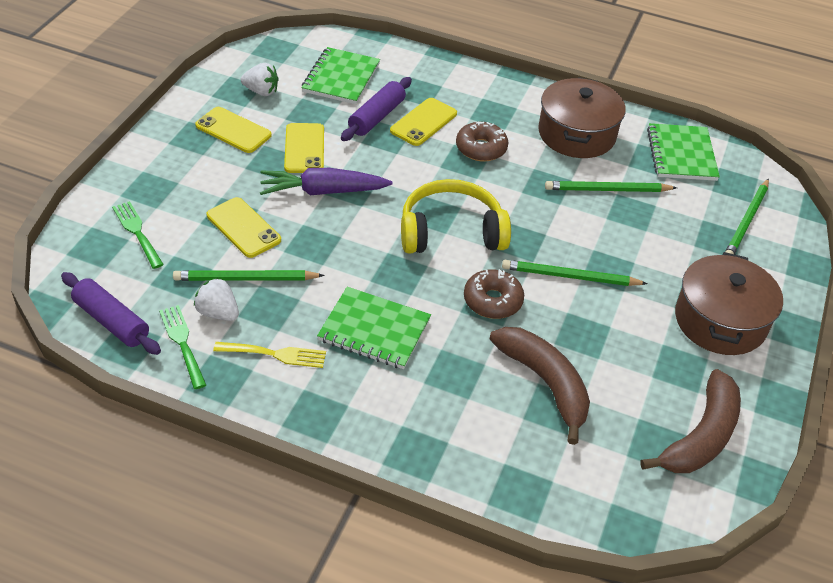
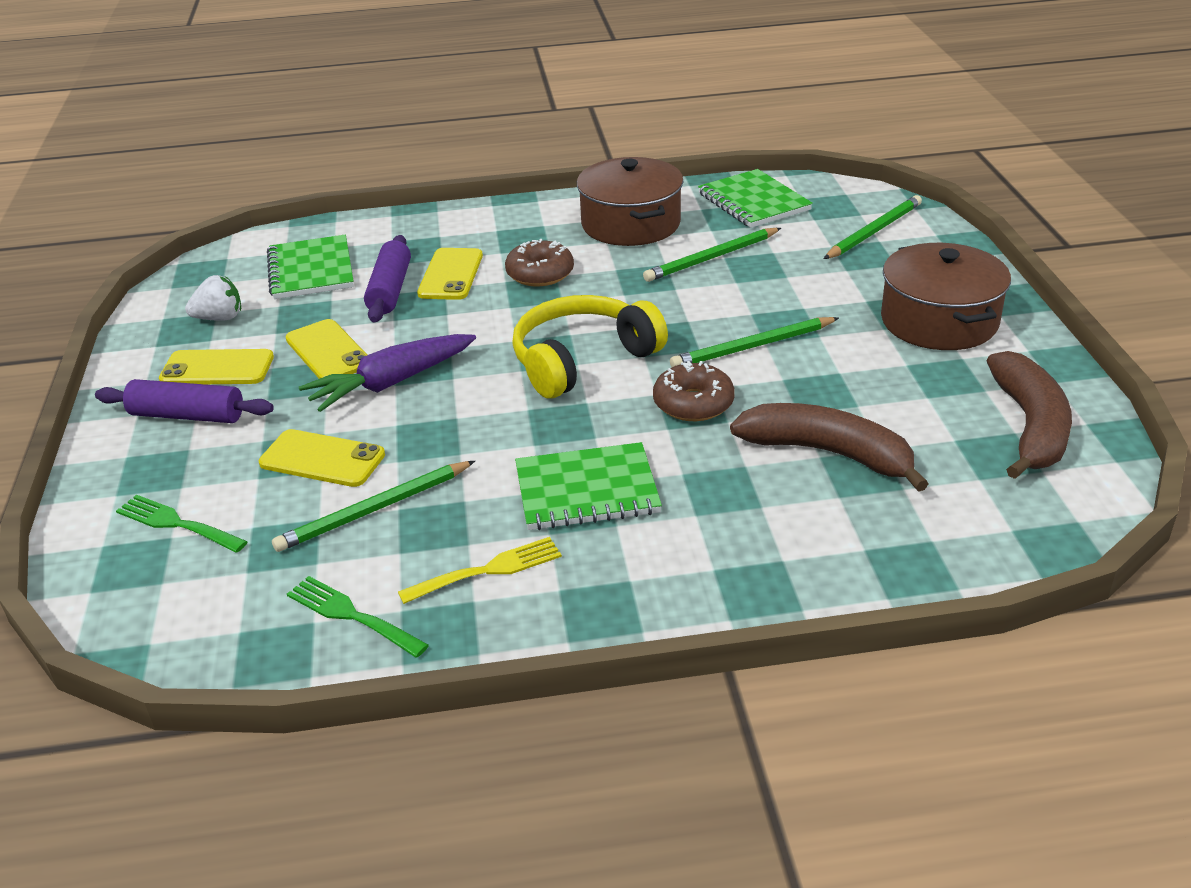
camera: 25 degrees left, 10 degrees down
purple rolling pin [61,272,161,355] -> purple rolling pin moved to [95,379,274,423]
white strawberry [194,277,239,321] -> none
green pencil [725,179,769,254] -> green pencil turned 135 degrees counterclockwise [824,195,922,259]

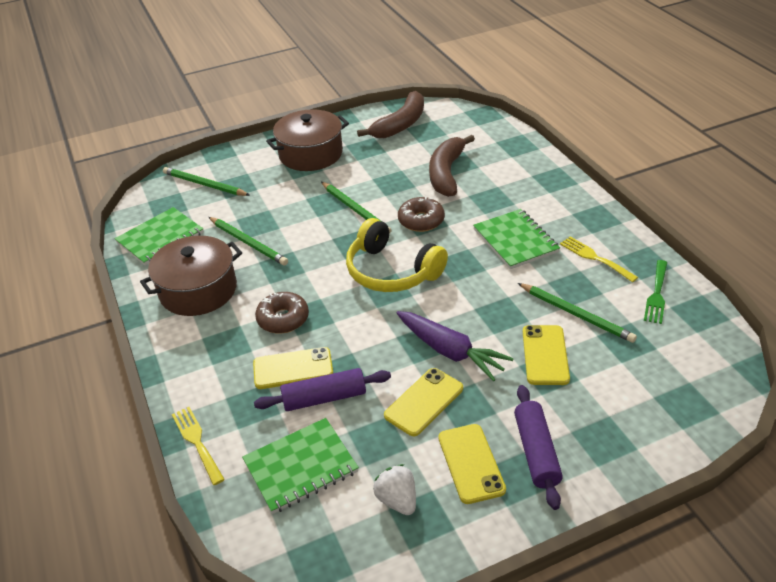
camera: 105 degrees left, 5 degrees up
green fork [116,495,248,553] -> none
brown banana [987,351,1072,479] -> brown banana turned 135 degrees clockwise [357,91,424,138]
none -> yellow fork [172,407,225,485]

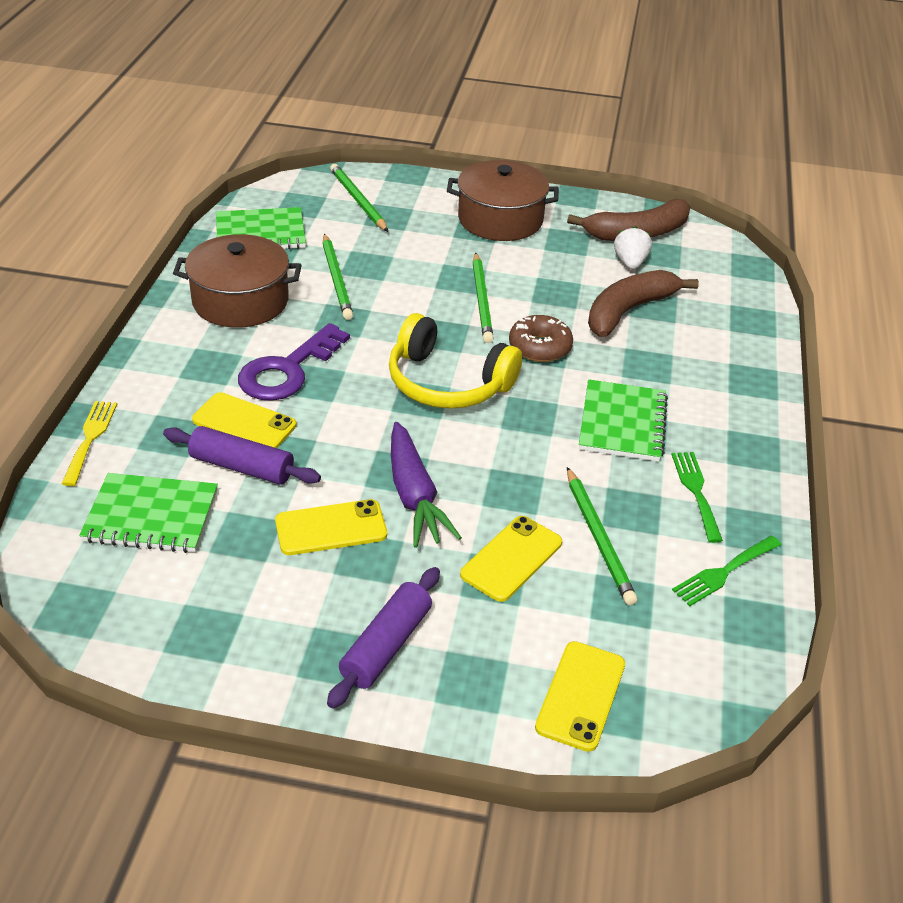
camera: 30 degrees right, 0 degrees up
brown donut [255,292,309,333] -> purple key [238,323,350,401]
yellow headphones [346,218,448,292] -> yellow headphones turned 45 degrees counterclockwise [389,313,522,409]
white strawberry [373,464,416,515] -> white strawberry moved to [614,226,652,269]
yellow phone [438,424,506,504] -> yellow phone moved to [535,641,625,752]
yellow fork [560,236,638,282] -> green fork [671,452,723,543]

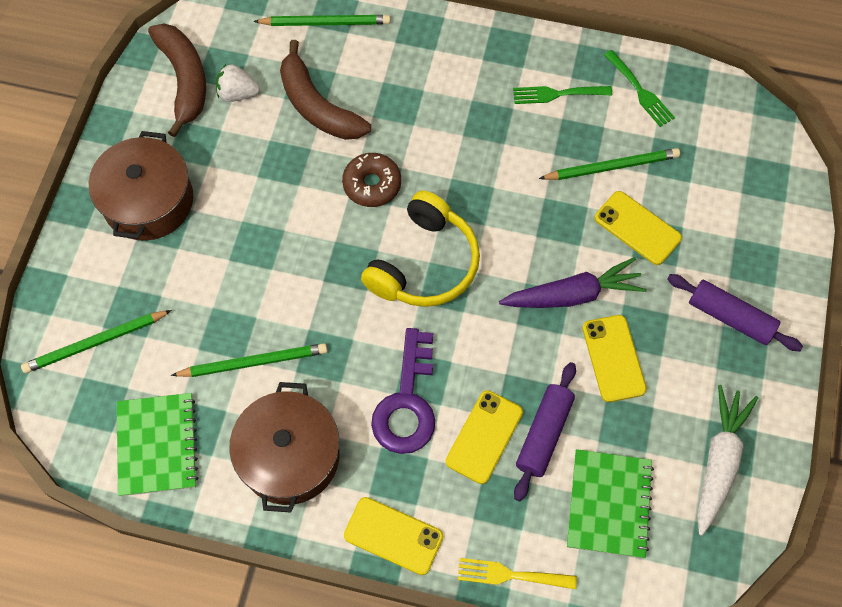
camera: 85 degrees left, 25 degrees up
purple key [238,323,350,401] -> purple key turned 60 degrees clockwise [371,328,435,454]
green pencil [473,253,494,343] -> green pencil moved to [253,15,390,26]
yellow phone [535,641,625,752] -> yellow phone moved to [344,497,443,575]
green notebook [579,379,668,461] -> none
none -> white carrot [697,385,758,536]

